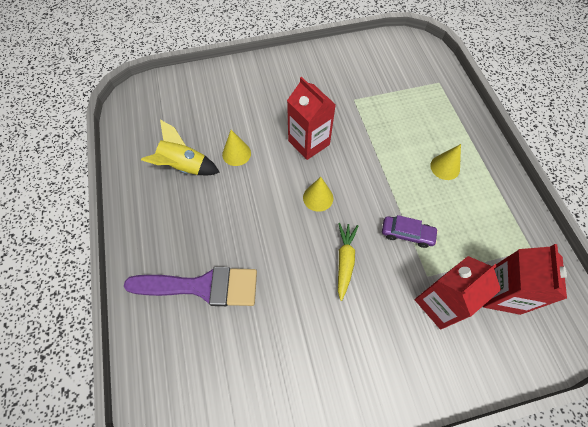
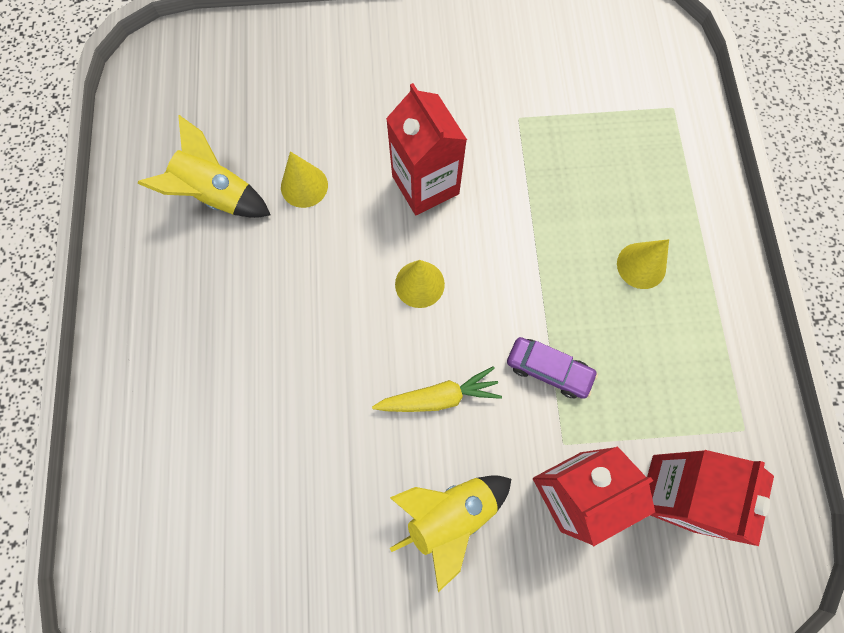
camera: 10 degrees right, 10 degrees up
purple brush [124,267,257,306] -> none
yellow carrot [338,223,358,301] -> yellow carrot turned 60 degrees clockwise [372,366,502,412]
none -> yellow rocket [390,475,511,592]

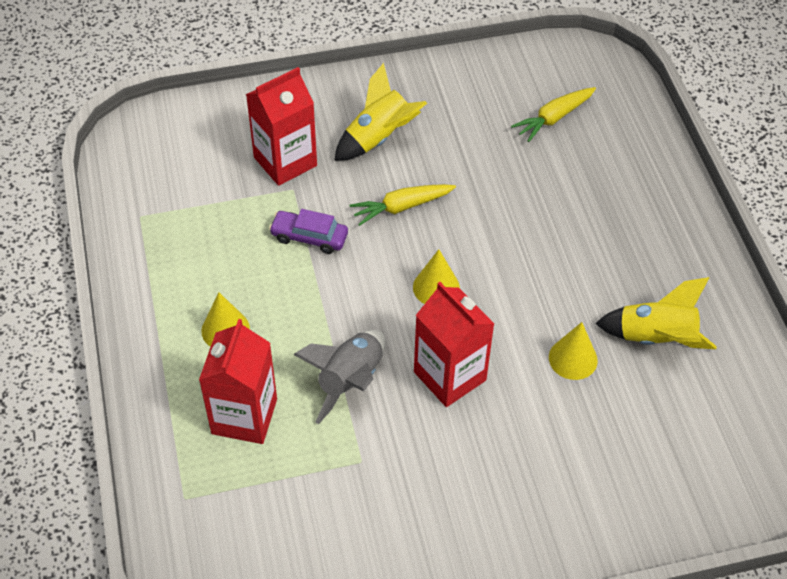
camera: 170 degrees right, 20 degrees down
red carton [647,450,774,547] -> red carton moved to [199,319,277,444]
none -> grey rocket [293,330,386,424]
none -> yellow carrot [511,87,596,142]

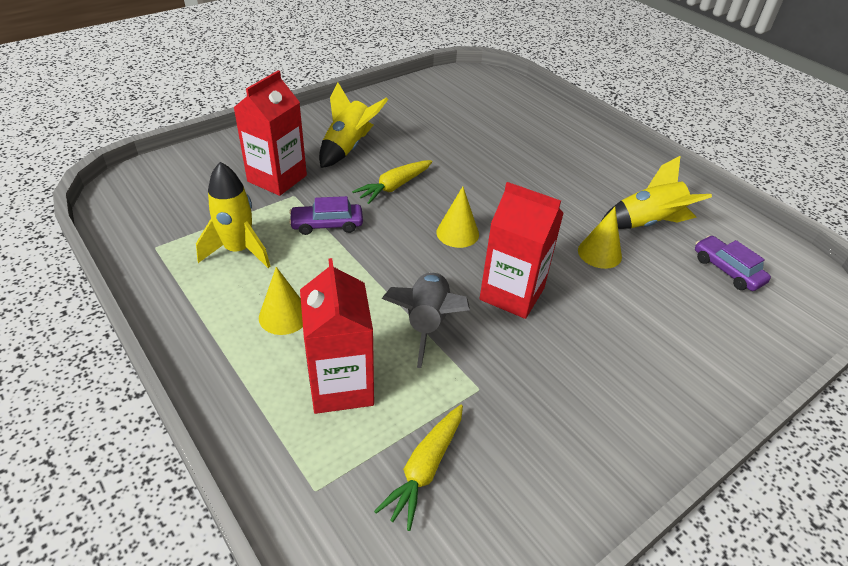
camera: 25 degrees left, 10 degrees down
yellow carrot [511,87,596,142] -> yellow carrot moved to [374,405,463,531]
none -> yellow rocket [196,162,270,268]
none -> purple car [695,235,771,291]

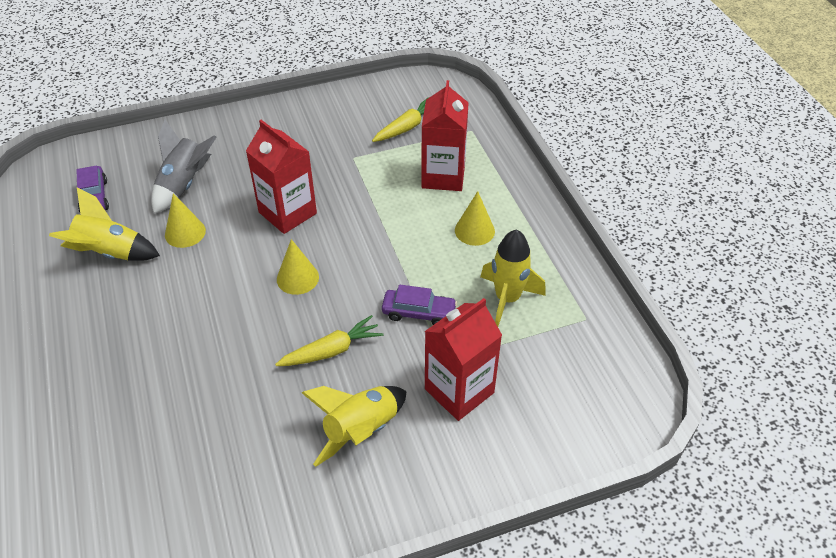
camera: 160 degrees left, 5 degrees up
grey rocket [382,272,470,368] -> grey rocket moved to [151,120,216,214]

